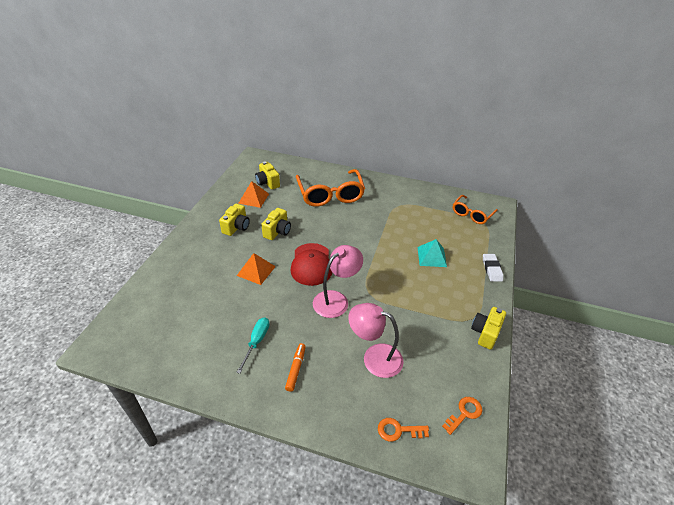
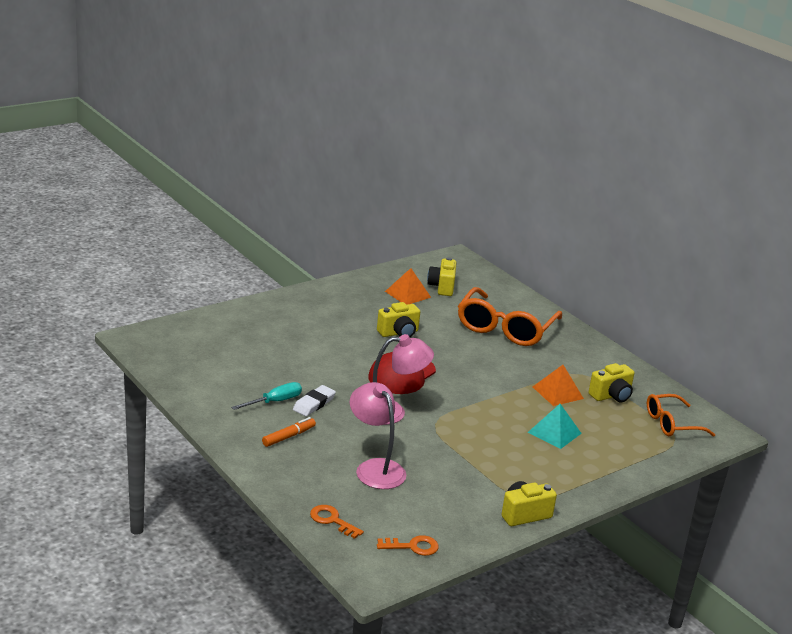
camera: 35 degrees right, 15 degrees down
yellow camera [219,203,250,236] -> yellow camera moved to [589,363,634,403]
orange pyramid [237,253,276,285] -> orange pyramid moved to [533,365,584,406]
white eraser [483,254,503,282] -> white eraser moved to [293,385,336,416]

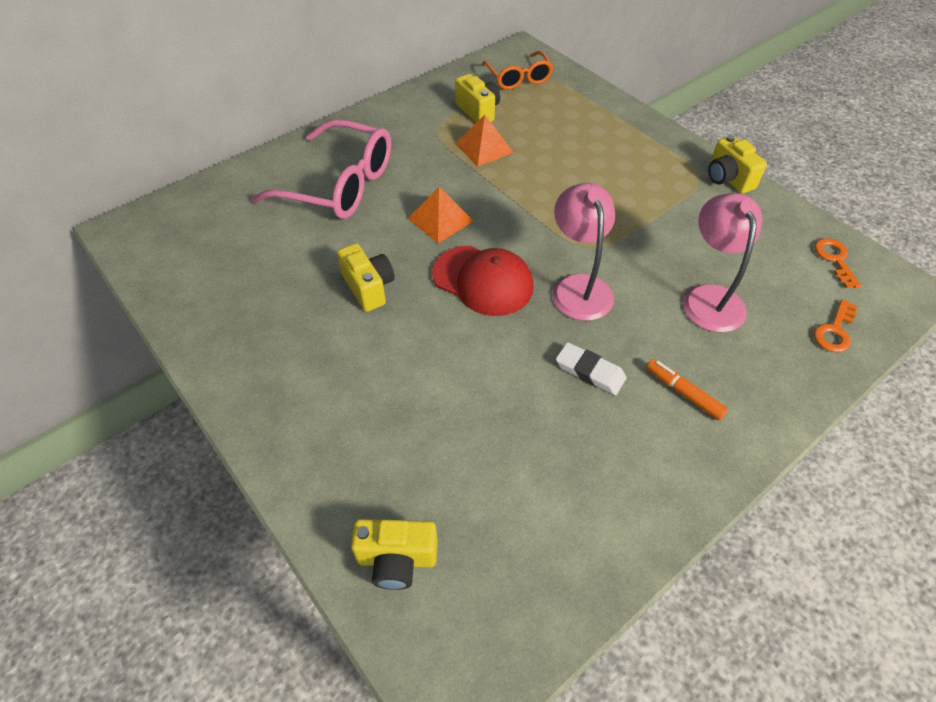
camera: 90 degrees left, 25 degrees up
turquoise screwdriver [231,382,302,410] -> none
pink lamp [350,382,406,489] -> pink lamp turned 120 degrees clockwise [683,193,762,332]
orange pyramid [385,268,431,305] -> orange pyramid moved to [408,187,473,243]
yellow camera [427,257,456,296] -> yellow camera moved to [351,519,438,590]
orange glasses [458,287,562,346] -> pink glasses [251,119,391,219]
turquoise pyramid [528,404,582,449] -> none

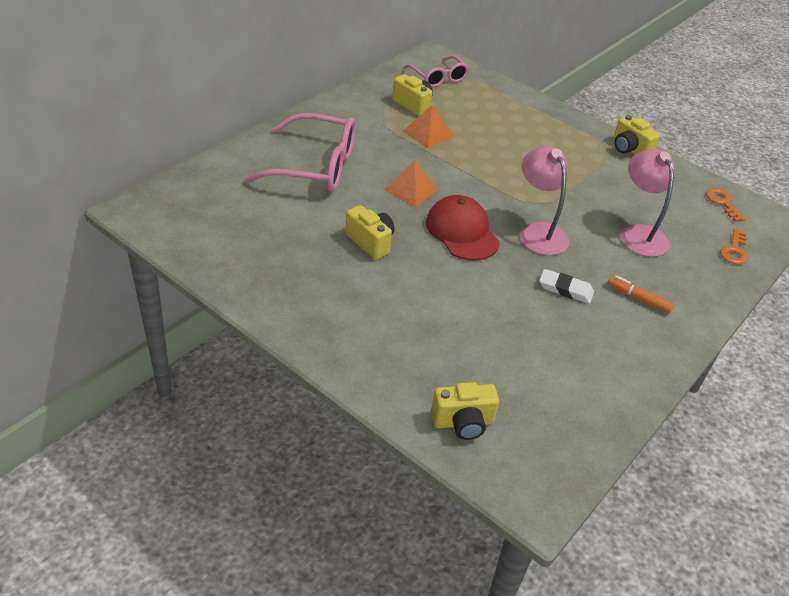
camera: 15 degrees left, 10 degrees down
red cap [432,246,534,316] -> red cap turned 135 degrees counterclockwise [426,195,500,261]
orange glasses [482,51,554,90] -> pink glasses [404,55,469,87]

